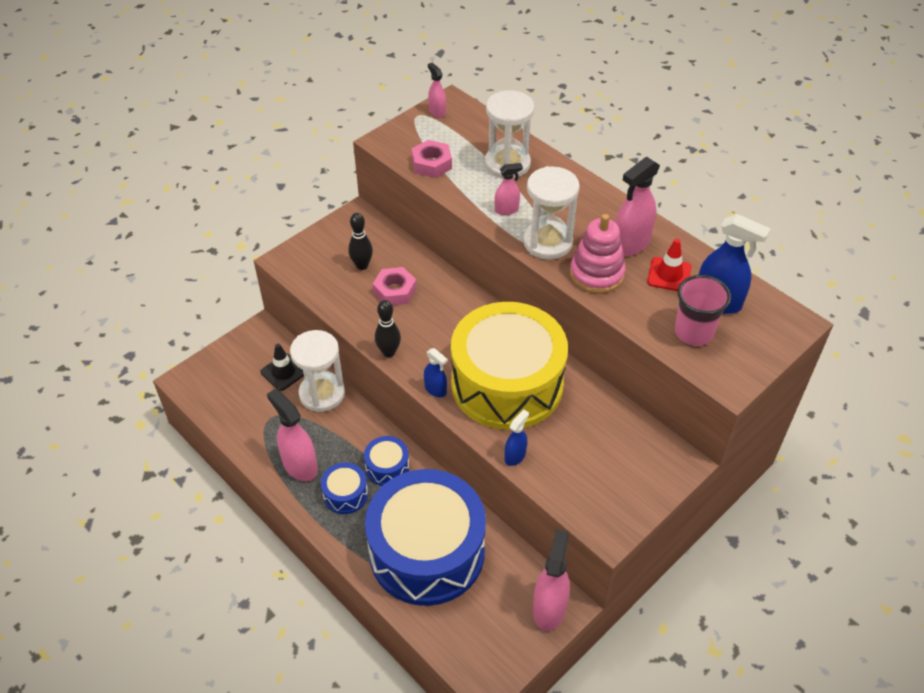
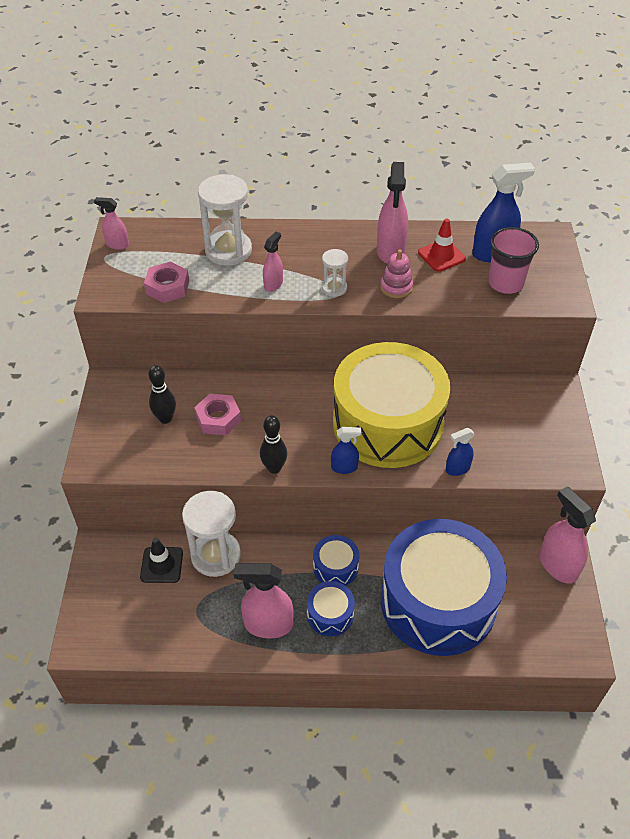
camera: 45 degrees left, 0 degrees up
blue spray bottle [505,409,529,466] -> blue spray bottle turned 105 degrees counterclockwise [446,428,475,476]
white hourglass [523,166,580,260] -> white hourglass [322,249,348,297], size x0.52
pink stacking toy [570,214,626,294] -> pink stacking toy [380,250,413,298], size x0.62

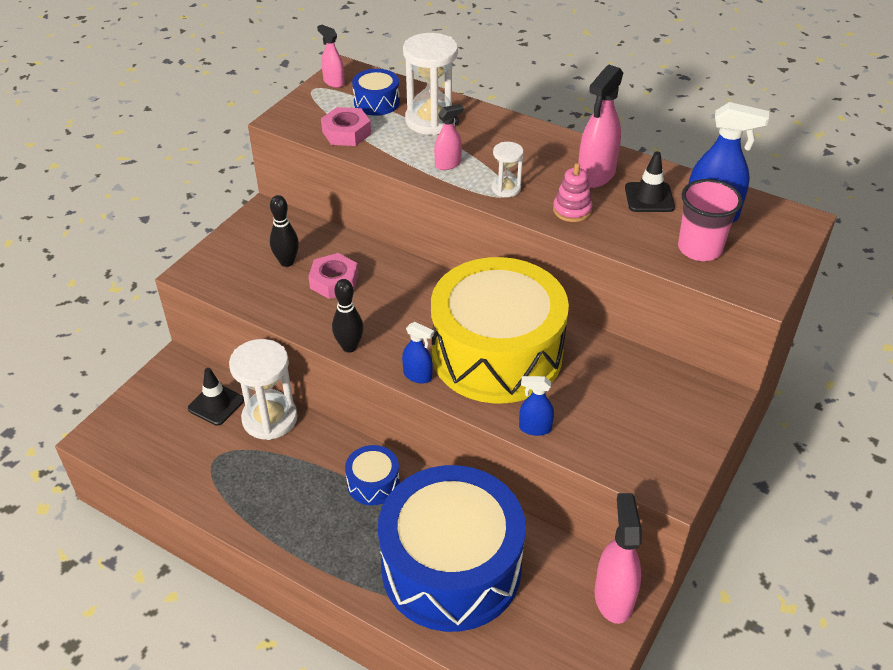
camera: 30 degrees right, 5 degrees down
pink spray bottle [234,563,294,638] -> none
blue drum [307,581,355,636] -> blue drum moved to [352,69,400,116]
red traffic cone [418,218,466,272] -> black traffic cone [625,151,675,212]

